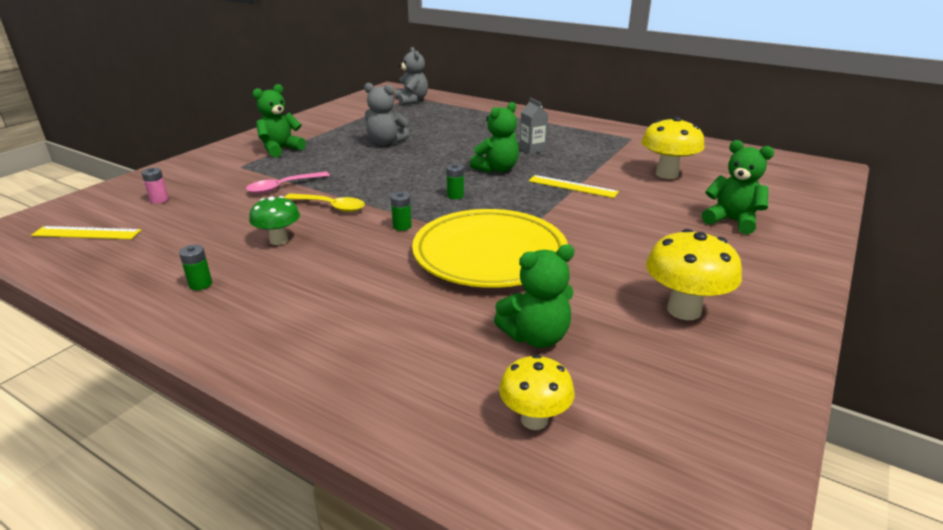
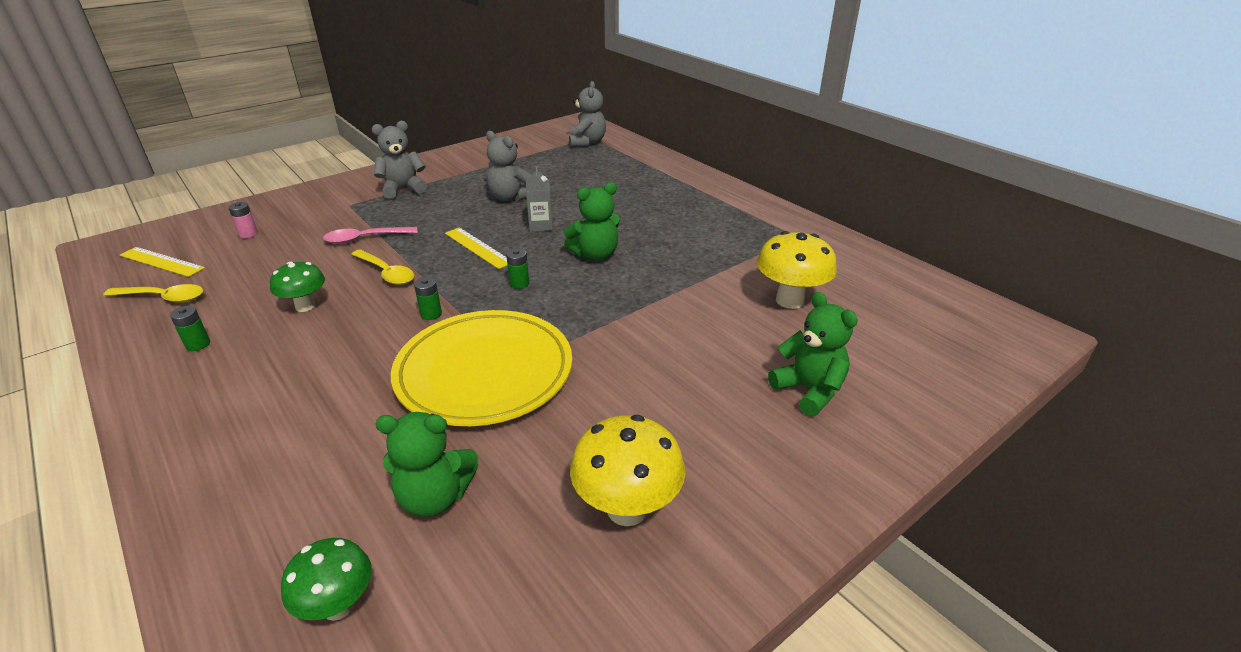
camera: 20 degrees right, 5 degrees up
green teddy bear [253,84,306,157] -> grey teddy bear [372,121,427,199]
yellow mushroom [499,355,575,430] -> green mushroom [281,538,372,621]
grey carton [520,98,548,154] -> grey carton moved to [526,166,553,232]
yellow ruler [529,175,619,198] -> yellow ruler moved to [445,227,507,269]
none -> yellow spoon [103,284,203,303]

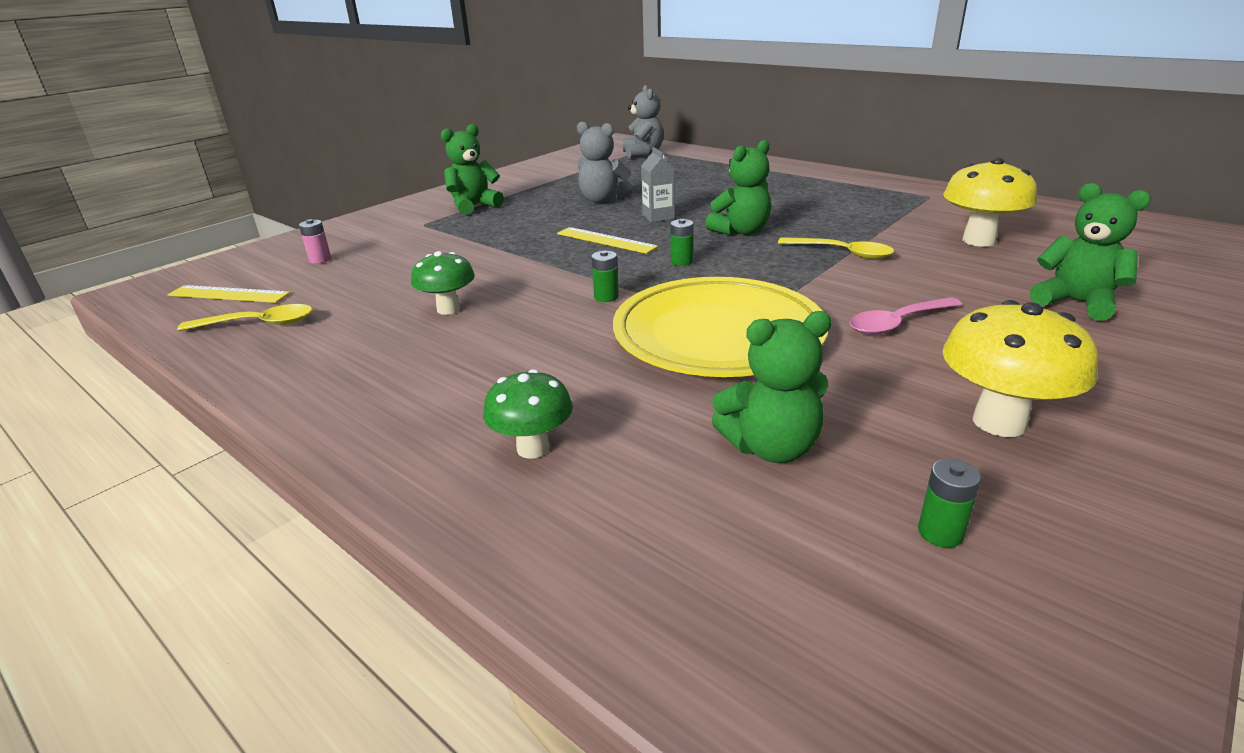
camera: 10 degrees left, 5 degrees down
green battery [170,306,210,351] -> green battery moved to [918,459,981,548]
green mushroom [281,538,372,621] -> green mushroom moved to [483,369,573,459]
pink spoon [323,227,417,244] -> pink spoon moved to [849,297,962,335]
yellow spoon [351,249,414,285] -> yellow spoon moved to [778,237,894,259]
grey teddy bear [372,121,427,199] -> green teddy bear [441,124,504,215]

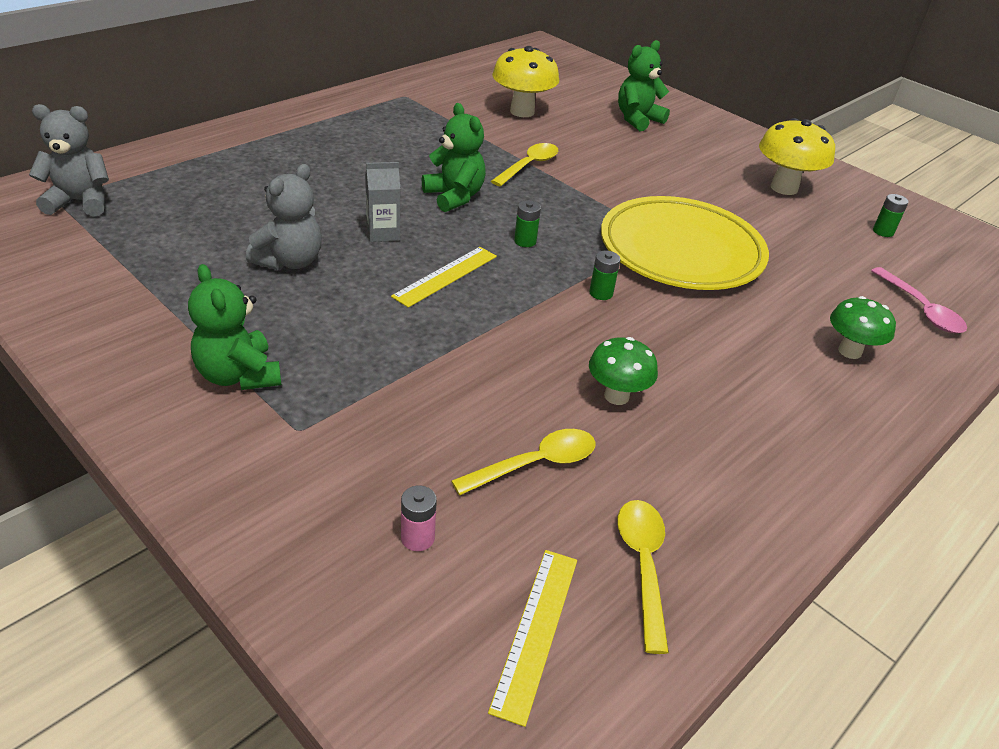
camera: 90 degrees left, 10 degrees up
green teddy bear [712,311,832,463] -> none
pink spoon [849,297,962,335] -> pink spoon moved to [871,267,967,333]
none -> yellow spoon [451,429,596,495]

